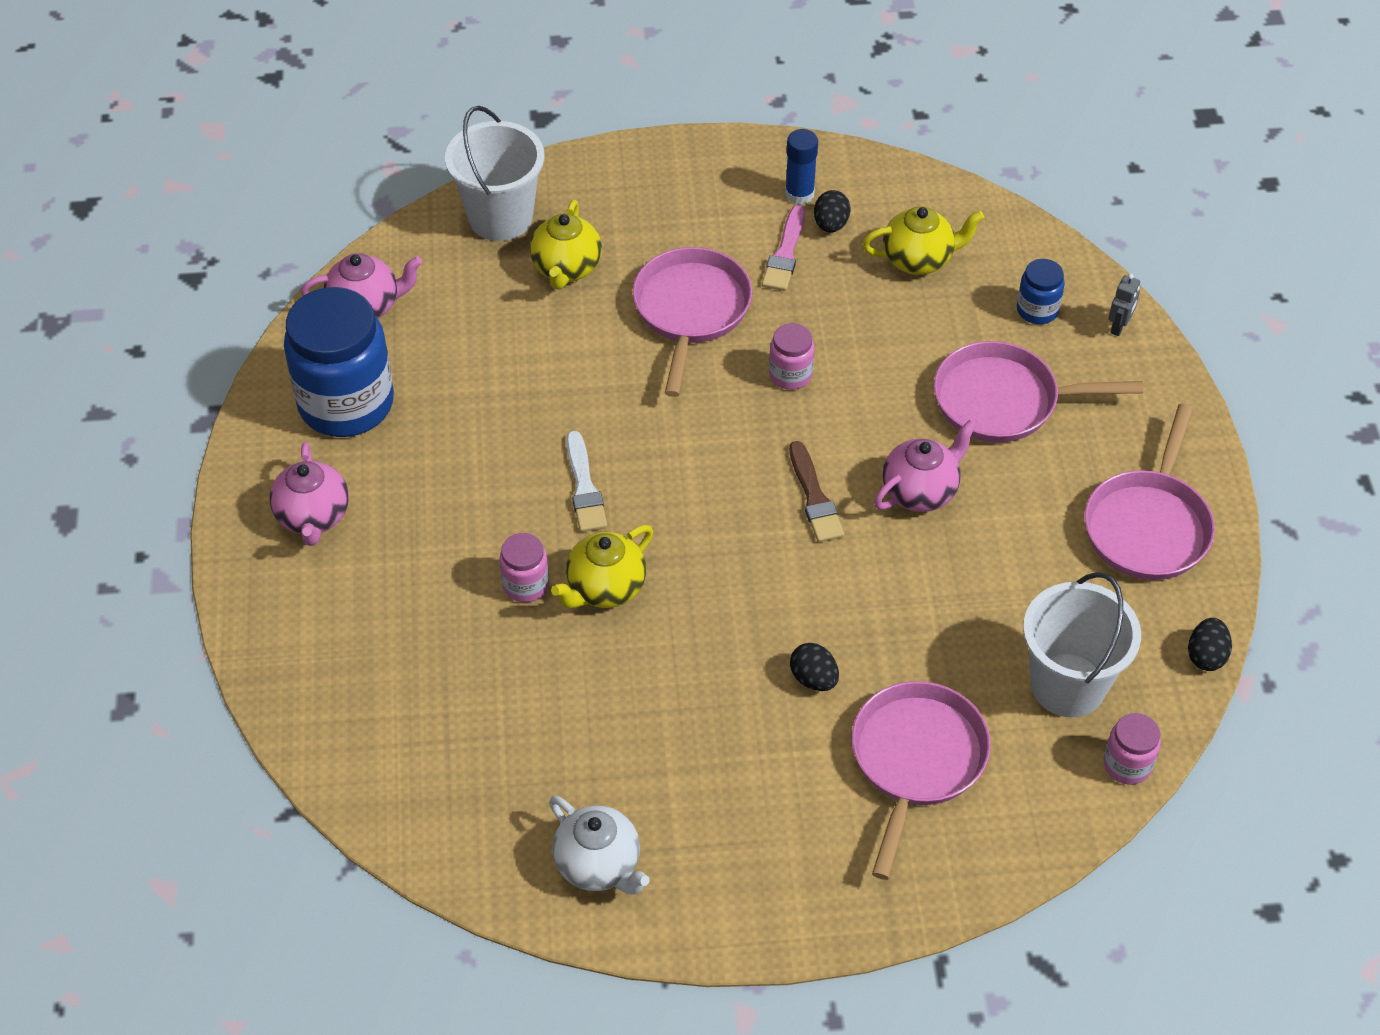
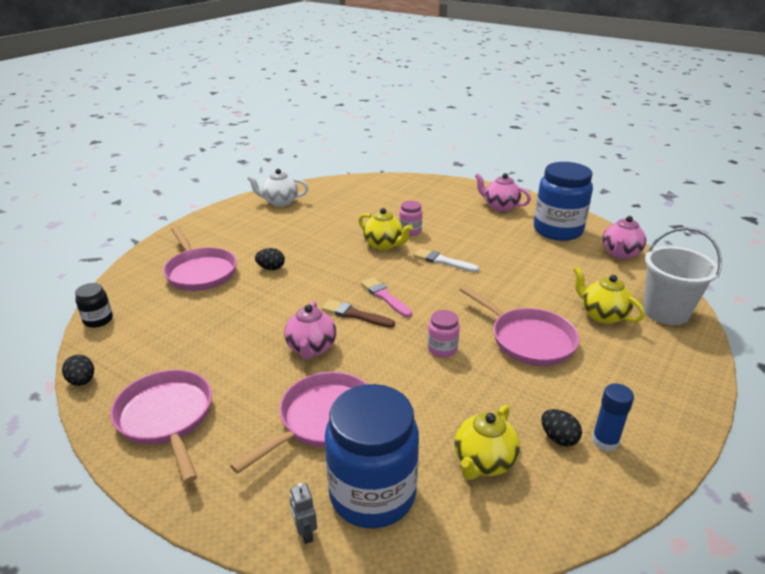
camera: 130 degrees right, 20 degrees down
yellow teapot [551,525,653,608] -> yellow teapot turned 135 degrees clockwise [359,208,413,250]
pink brush [762,205,805,291] -> pink brush moved to [361,277,412,317]
blue jar [1017,259,1065,324] -> blue jar [325,384,419,529], size x2.20
white bucket [1023,572,1141,717] -> none
pink jar [1104,713,1161,785] -> black jar [75,283,113,328]

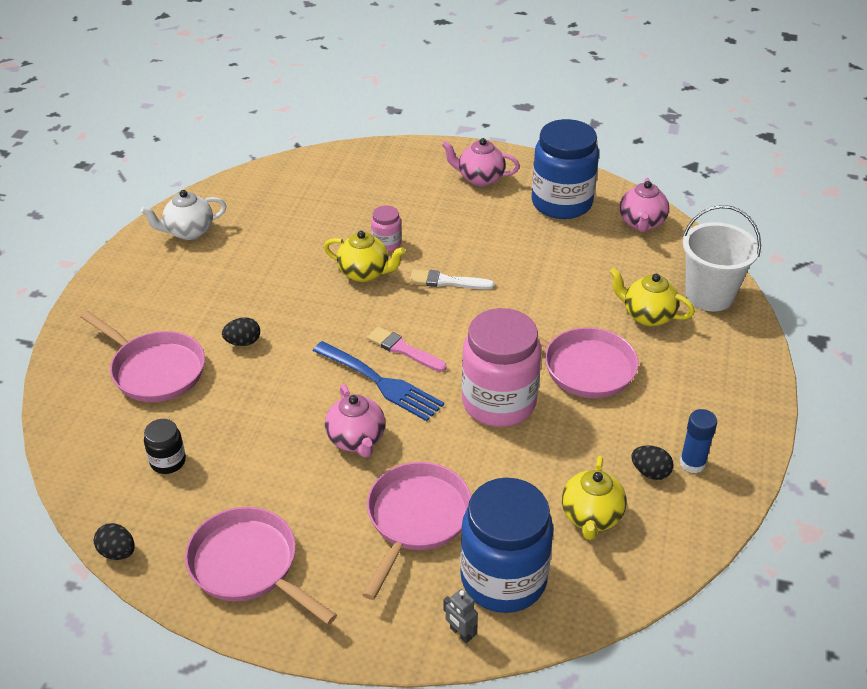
camera: 20 degrees left, 10 degrees up
black jar [75,283,113,328] -> black jar moved to [144,419,186,474]
brown brush [322,300,395,328] -> blue fork [313,341,444,421]
pink jar [428,310,460,358] -> pink jar [462,308,541,427], size x2.20

